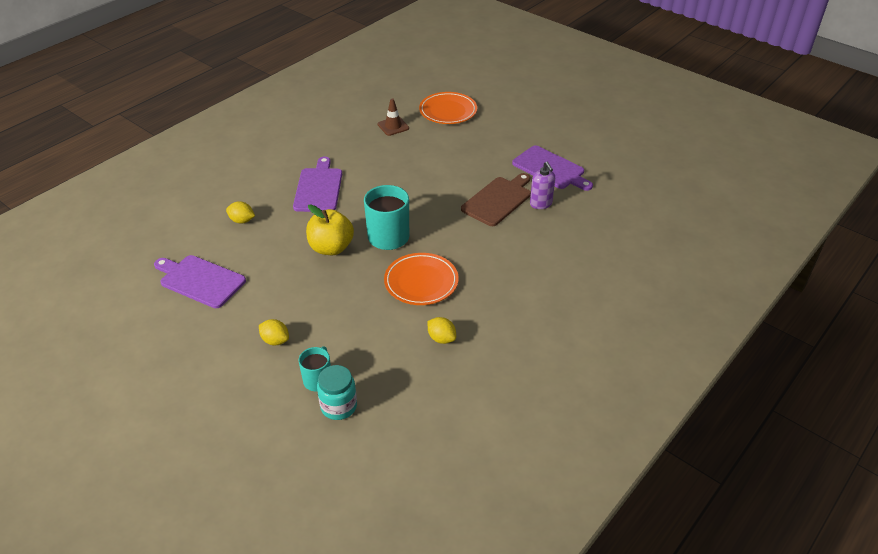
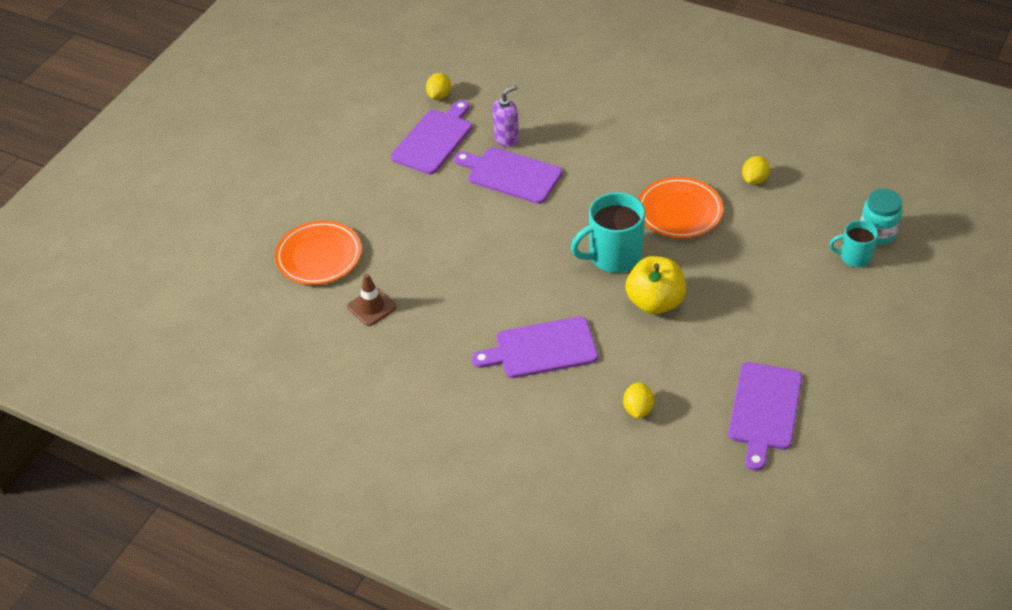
camera: 100 degrees left, 5 degrees up
yellow lemon [259,319,289,345] -> yellow lemon moved to [426,73,451,100]
brown cutting board [461,173,531,226] -> purple cutting board [454,147,563,204]

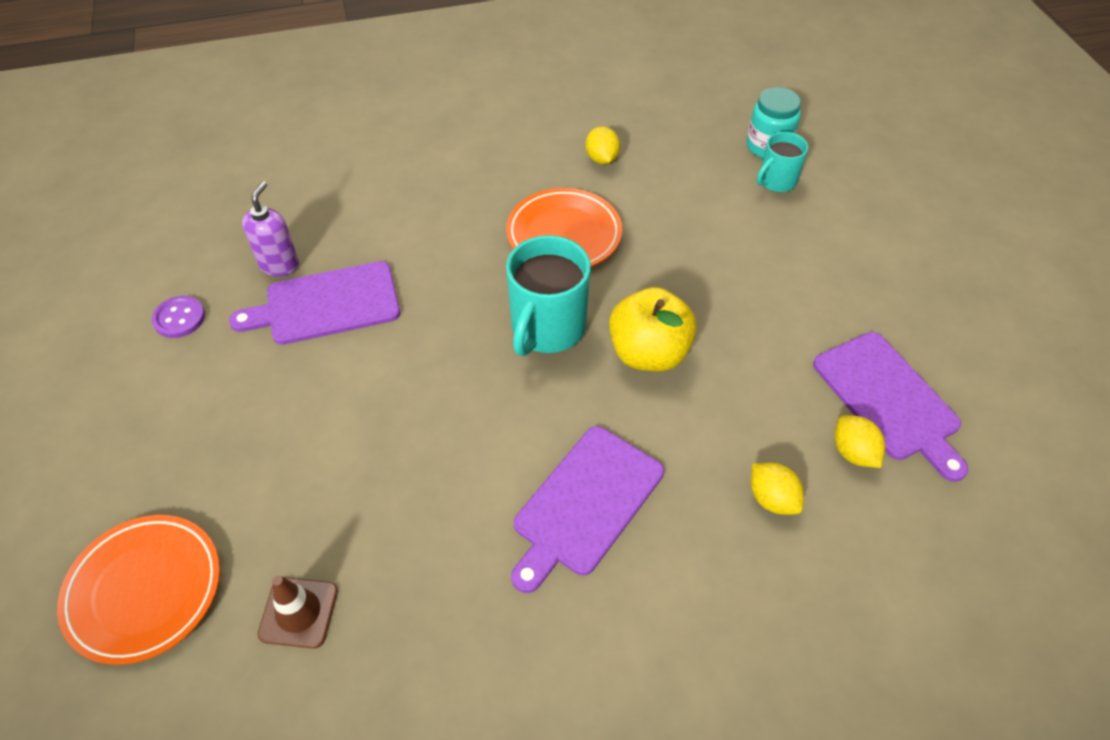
camera: 45 degrees left, 5 degrees up
purple cutting board [391,100,472,174] -> purple button [152,296,205,338]
yellow lemon [426,73,451,100] -> yellow lemon moved to [835,415,885,468]

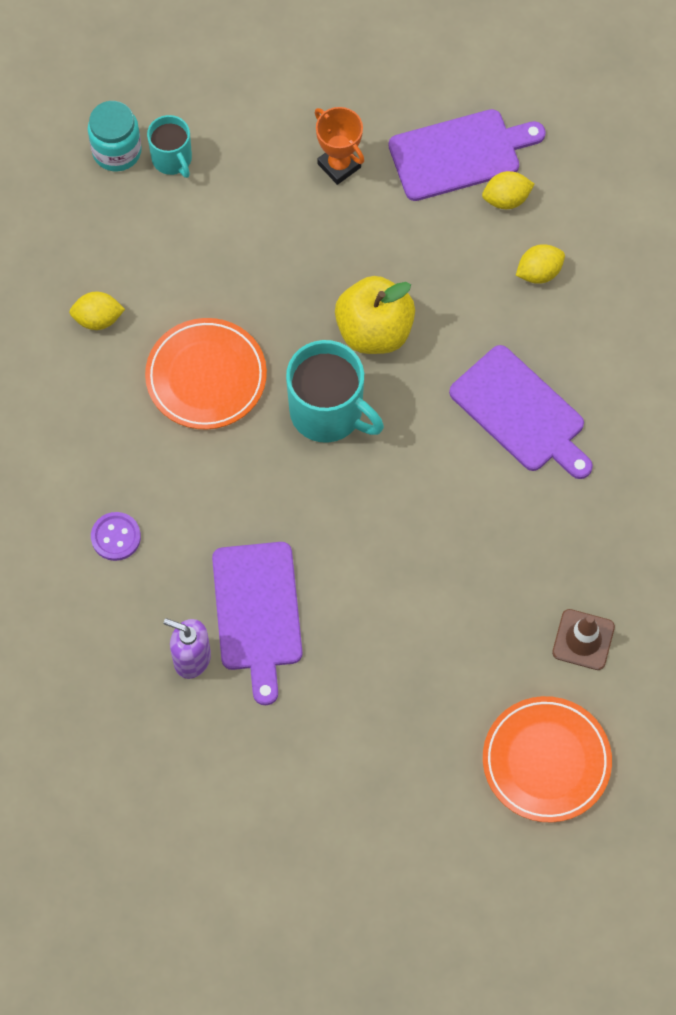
camera: 80 degrees left, 15 degrees up
purple button [152,296,205,338] -> purple button moved to [91,512,141,561]
none -> orange trophy [315,107,364,185]

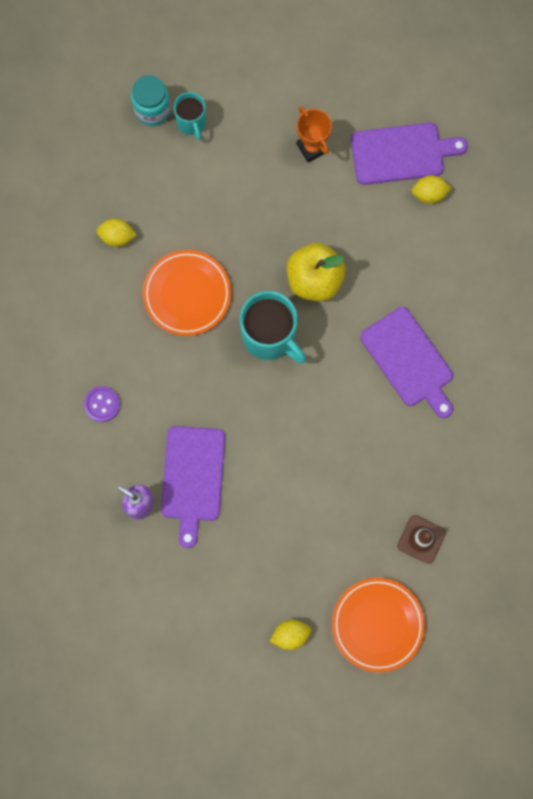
camera: 10 degrees right, 10 degrees up
yellow lemon [516,244,565,284] -> yellow lemon moved to [270,619,311,650]

